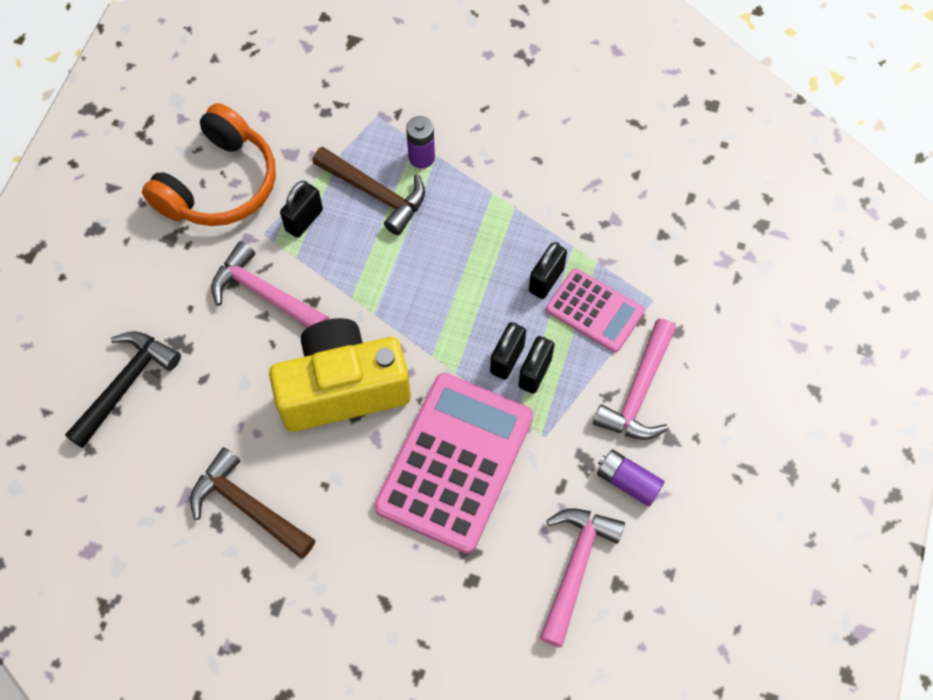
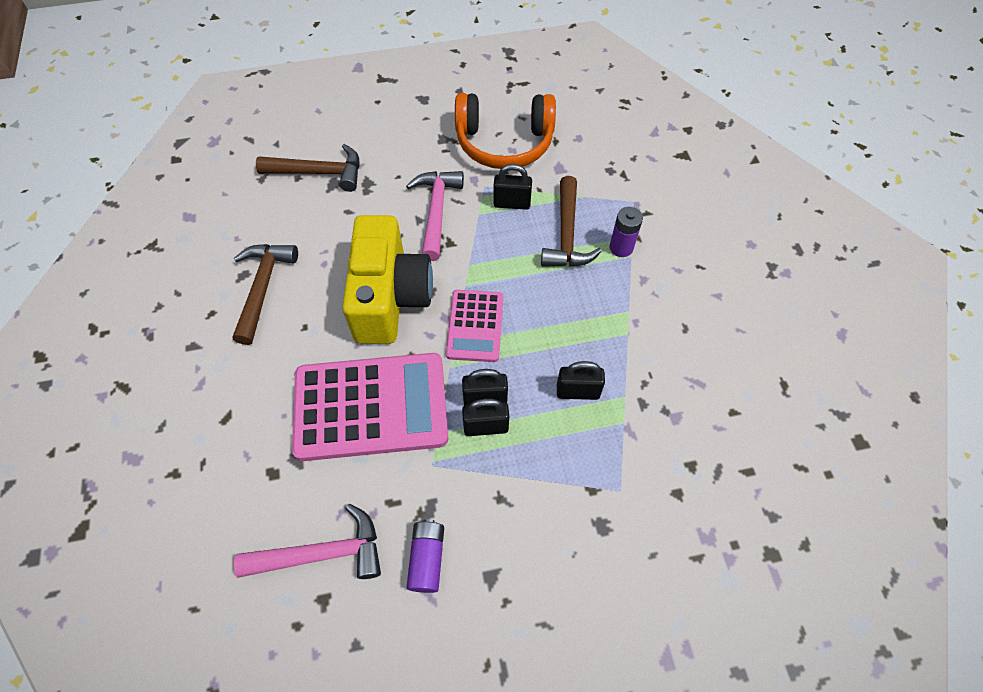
camera: 60 degrees right, 5 degrees down
black hammer [65,331,181,448] -> brown hammer [256,144,360,192]
yellow camera [269,318,411,432] -> yellow camera turned 45 degrees clockwise [342,215,433,344]
pink calculator [546,268,645,352] -> pink calculator moved to [446,290,503,362]
pink hammer [593,319,676,440] -> none

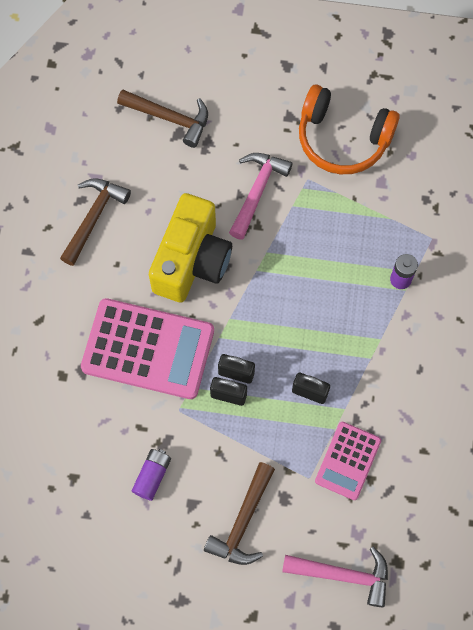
camera: 20 degrees right, 10 degrees up
pink hammer [234,504,381,579] -> pink hammer moved to [282,546,388,607]
pink calculator [446,290,503,362] -> pink calculator moved to [315,422,381,500]
black padlock [493,164,532,210] -> none
brown hammer [541,176,602,267] -> brown hammer moved to [204,462,275,565]

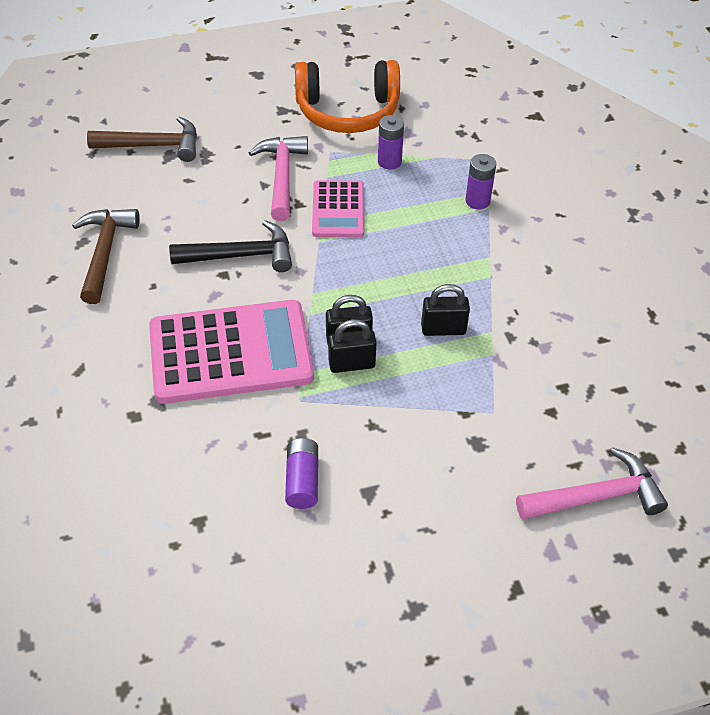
camera: 25 degrees left, 20 degrees down
yellow camera [149,193,232,303] -> black hammer [169,220,292,272]
brown hammer [204,462,275,565] -> none
pink calculator [315,422,381,500] -> pink calculator moved to [312,180,364,237]
none -> purple battery [378,115,404,169]

